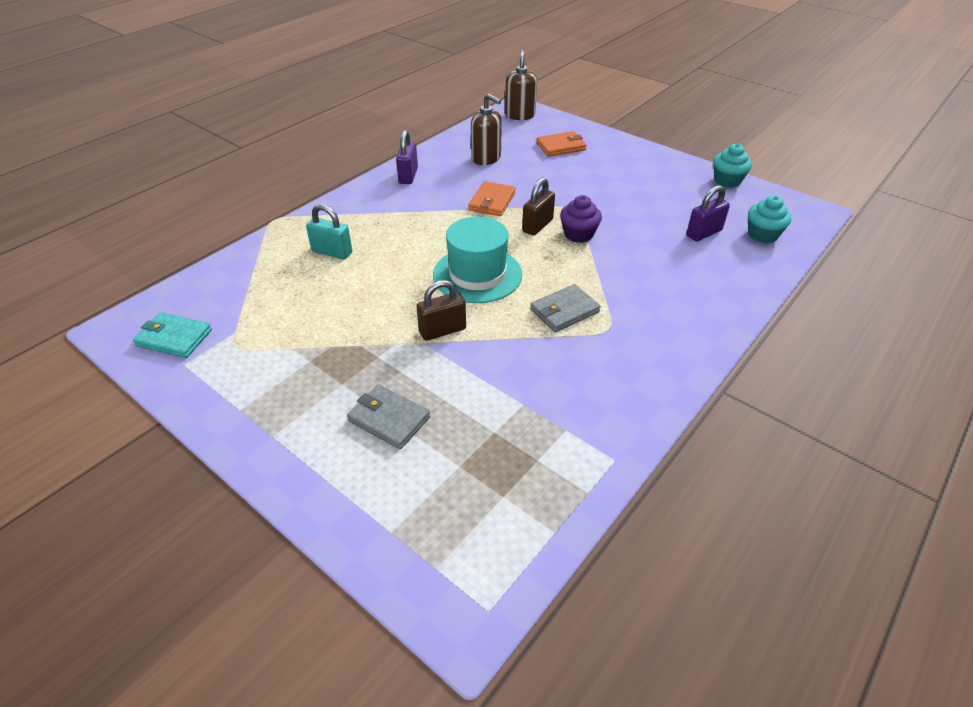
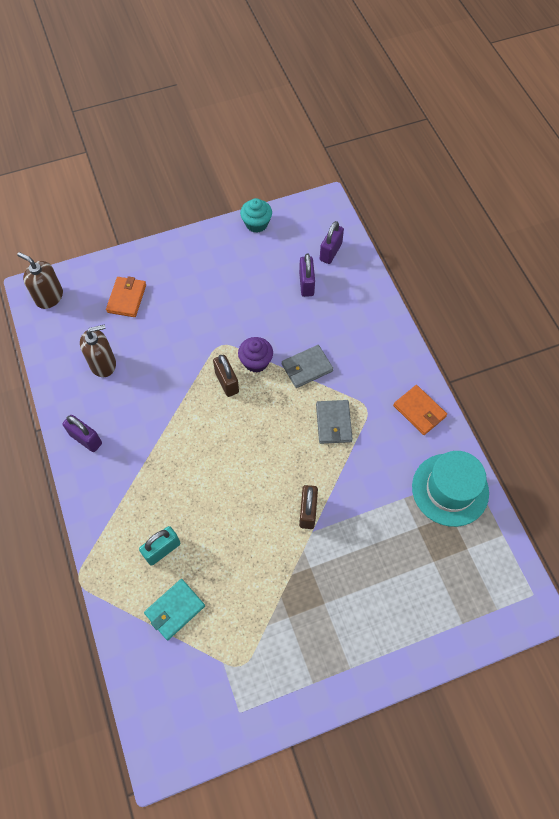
camera: 60 degrees left, 20 degrees up
turquoise wallet [133,312,212,358] -> turquoise wallet moved to [144,579,205,640]
grey wallet [347,384,430,449] -> grey wallet moved to [282,345,333,388]
turquoise hat [433,216,522,303] -> turquoise hat moved to [412,451,489,527]
orange wallet [468,181,516,216] -> orange wallet moved to [393,385,447,435]
turquoise cupcake [748,196,791,243] -> purple padlock [320,221,344,264]

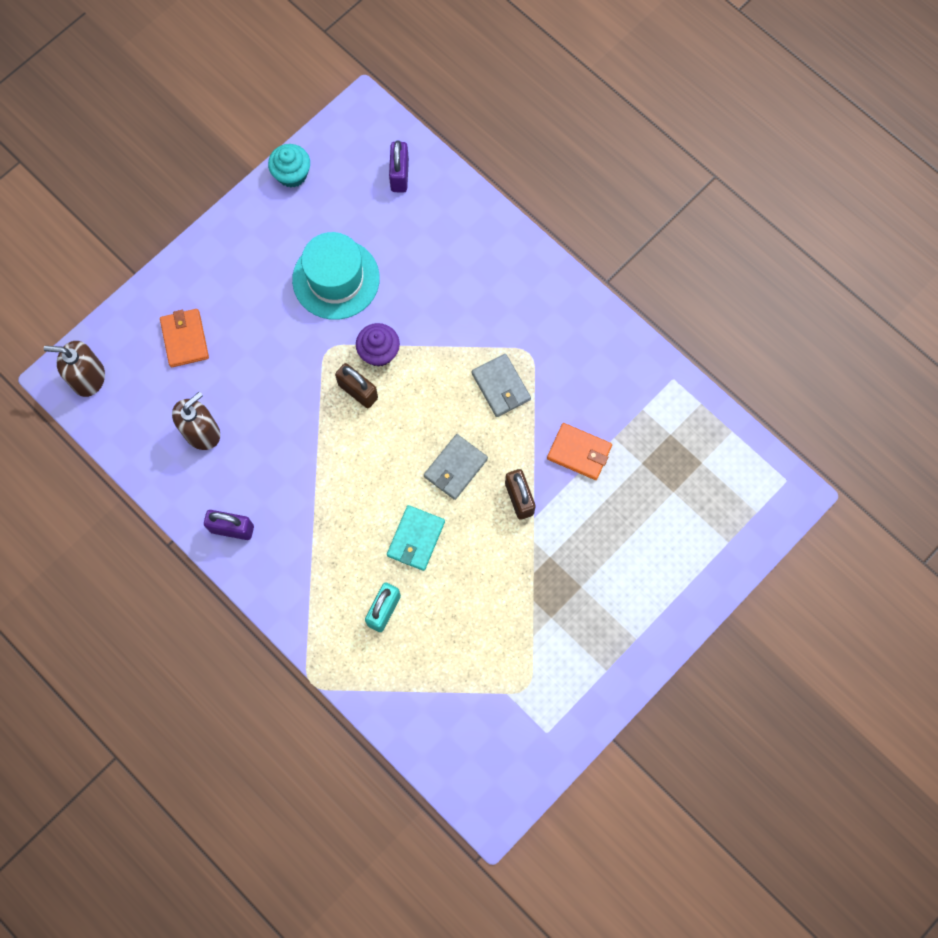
camera: 25 degrees left, 10 degrees up
turquoise wallet [144,579,205,640] -> turquoise wallet moved to [387,505,445,571]
grey wallet [282,345,333,388] -> grey wallet moved to [424,434,488,500]
purple padlock [299,253,315,297] -> none
orange wallet [393,385,447,435] -> orange wallet moved to [547,423,612,480]
turquoise hat [412,451,489,527] -> turquoise hat moved to [292,232,380,320]

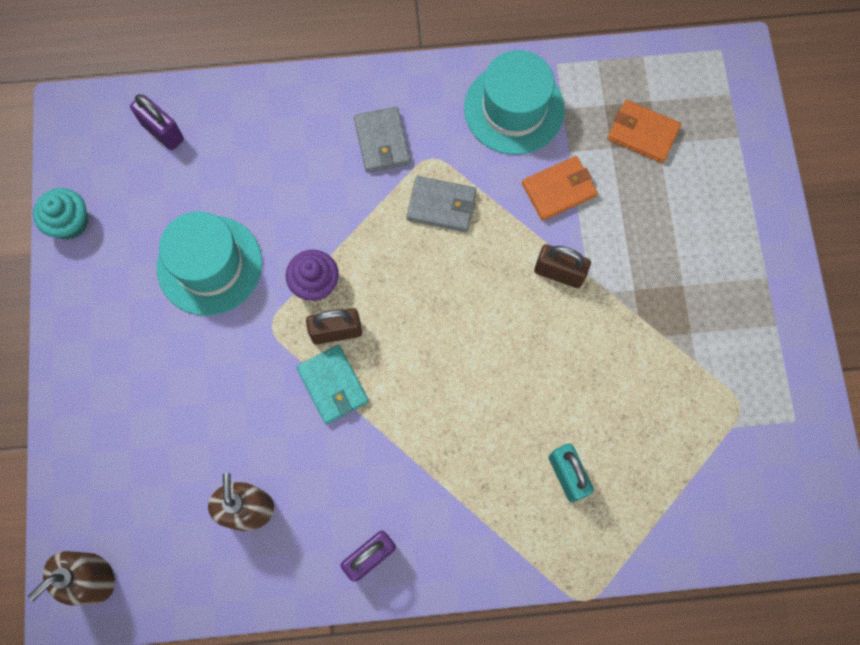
camera: 50 degrees left, 0 degrees up
orange wallet [160,309,209,367] -> orange wallet moved to [607,100,681,163]
turquoise wallet [387,505,445,571] -> turquoise wallet moved to [296,345,369,424]
grey wallet [424,434,488,500] -> grey wallet moved to [354,107,410,172]
none -> turquoise hat [464,50,565,155]

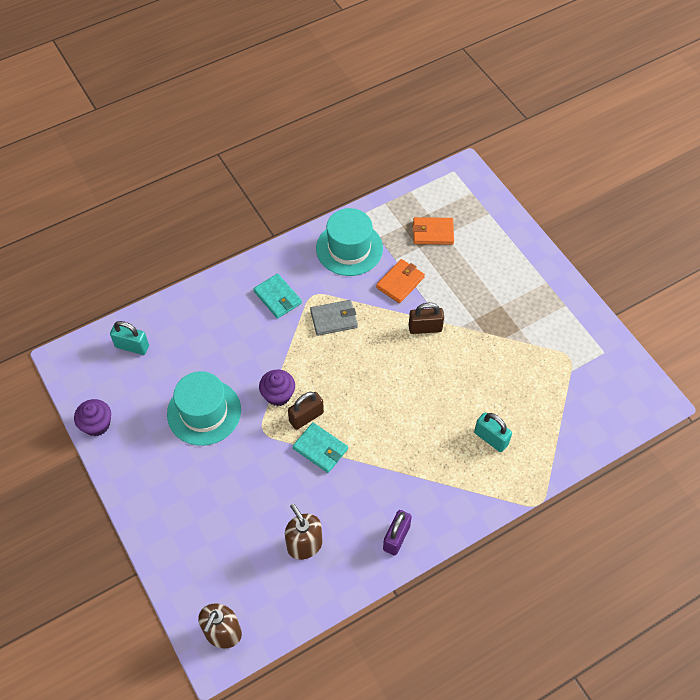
camera: 25 degrees left, 15 degrees down
turquoise cupcake [33,188,88,240] -> purple cupcake [74,399,111,436]
purple padlock [130,94,184,150] -> turquoise padlock [110,321,149,355]
grey wallet [354,107,410,172] -> turquoise wallet [253,274,302,319]

